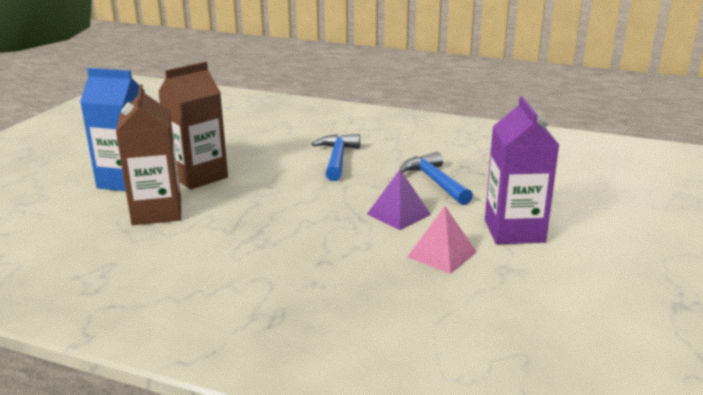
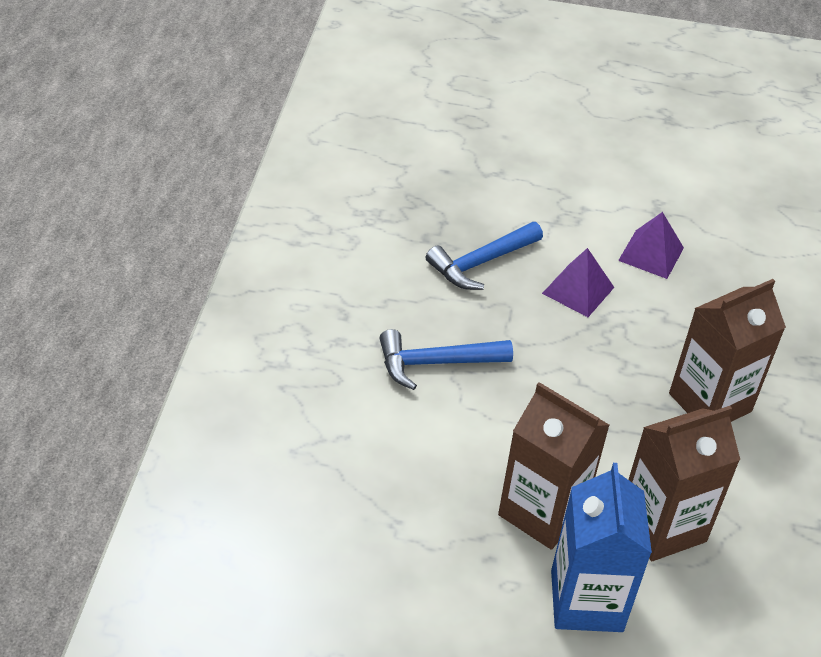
camera: 105 degrees left, 20 degrees up
pink pyramid [407,206,477,274] -> purple pyramid [618,212,684,279]
purple carton [485,97,559,244] -> none
none -> brown carton [669,279,786,422]

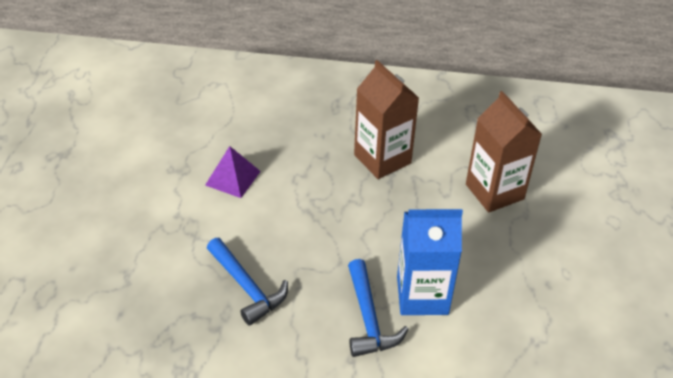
camera: 90 degrees left, 0 degrees up
brown carton [498,382,610,550] -> none
purple pyramid [542,248,614,317] -> none
blue carton [551,463,652,632] -> blue carton moved to [397,209,463,315]

